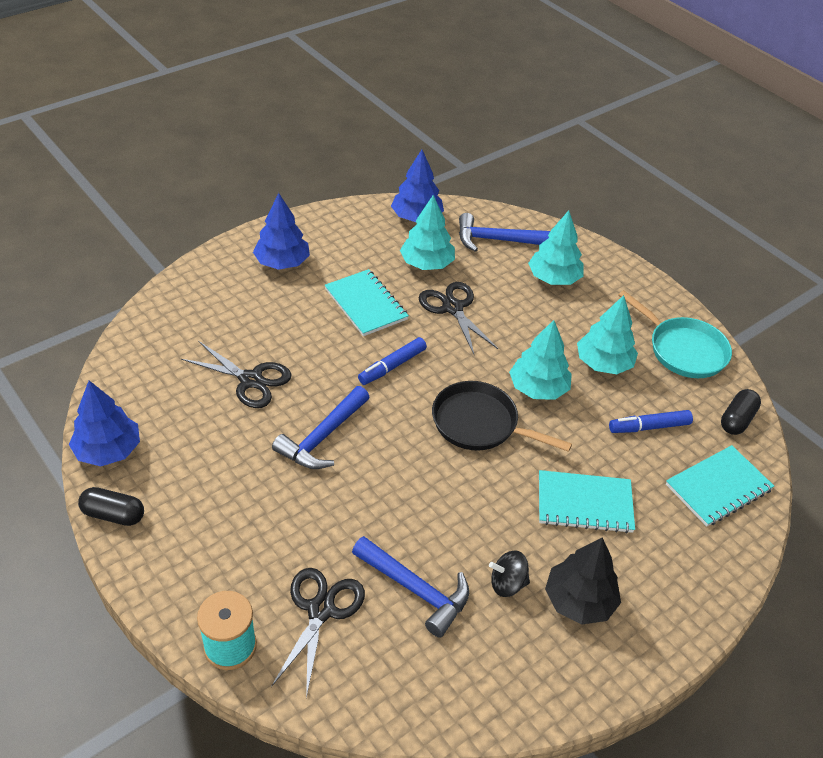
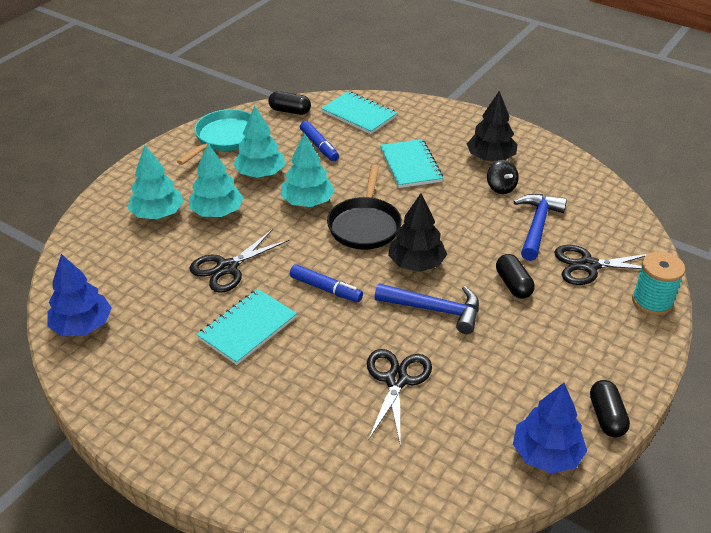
camera: 105 degrees left, 5 degrees down
blue tree [253,193,310,270] -> none
turquoise tree [400,195,455,270] -> turquoise tree moved to [189,143,243,217]
blue hammer [459,213,550,252] -> none
none -> black tree [388,193,447,272]
none -> black capsule [496,254,535,299]

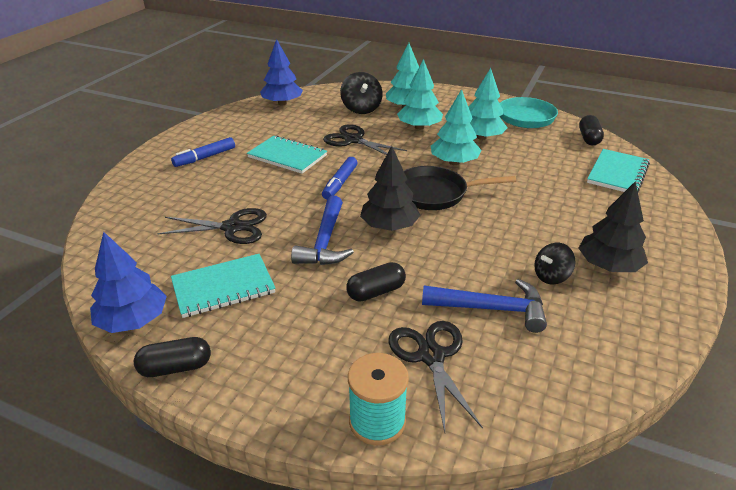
camera: 80 degrees right, 5 degrees down
blue marker [300,121,339,162] -> blue marker moved to [171,137,235,167]
turquoise notebook [380,139,443,188] -> turquoise notebook moved to [171,254,276,318]
none -> black spinning top [340,72,383,114]

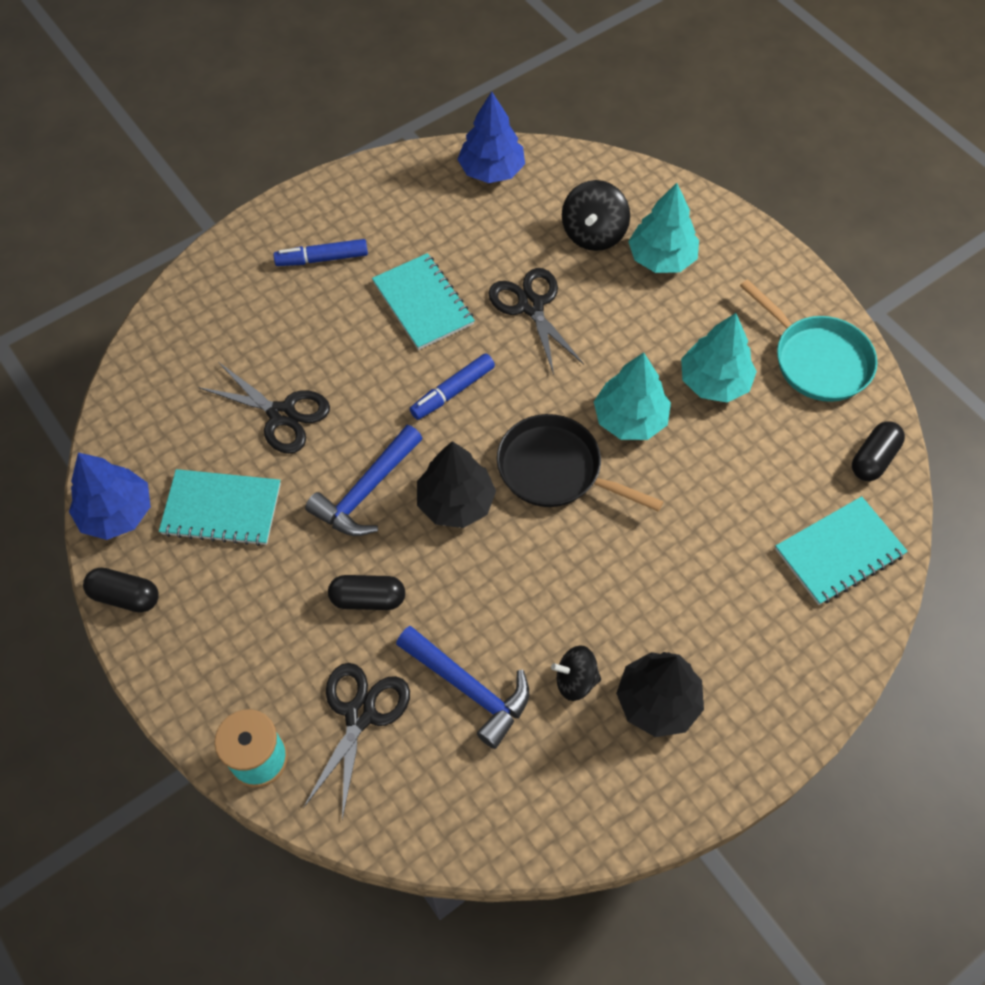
camera: 30 degrees right, 25 degrees up
turquoise tree [397,59,443,130] -> none

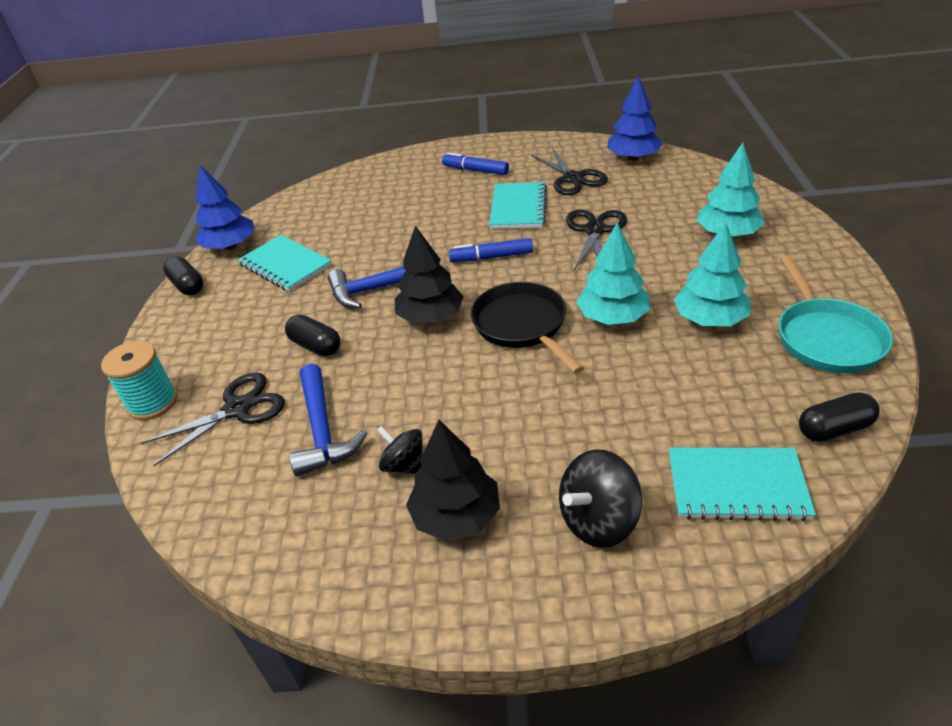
camera: 40 degrees right, 20 degrees down
black scissors [198,362,330,454] -> black scissors moved to [531,148,608,195]
black spinning top [562,180,630,251] -> black spinning top moved to [559,449,642,548]

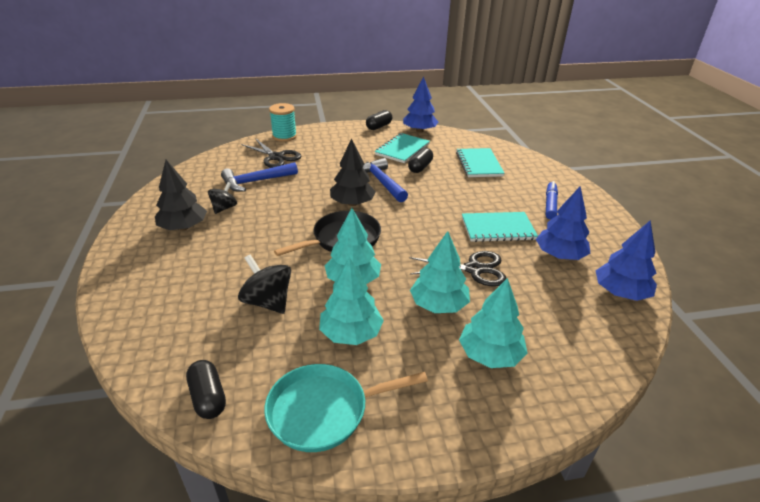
camera: 75 degrees right, 5 degrees down
black capsule [285,315,340,356] -> black capsule moved to [408,148,433,173]
blue marker [449,238,533,262] -> none
black scissors [531,148,608,195] -> blue tree [536,187,590,260]
black spinning top [559,449,642,548] -> black spinning top moved to [238,254,291,314]
turquoise notebook [669,448,816,521] -> turquoise notebook moved to [456,148,505,177]
none -> turquoise tree [410,231,470,313]

